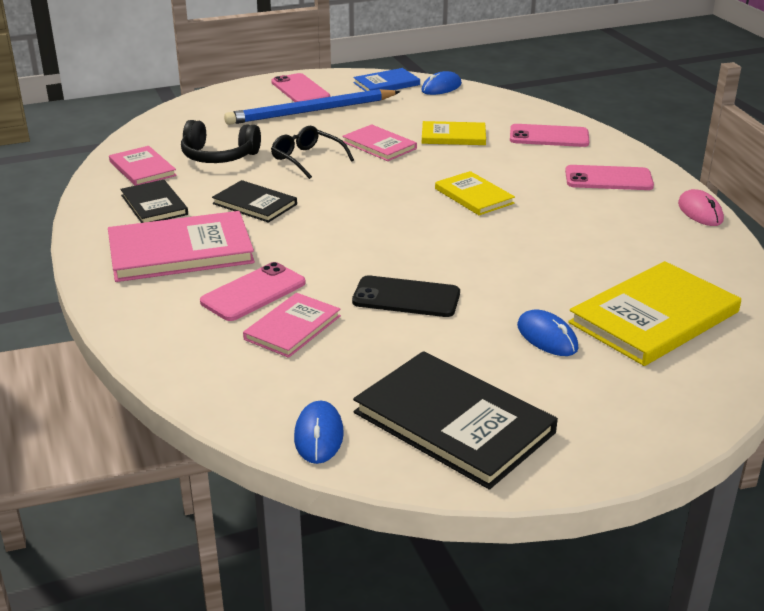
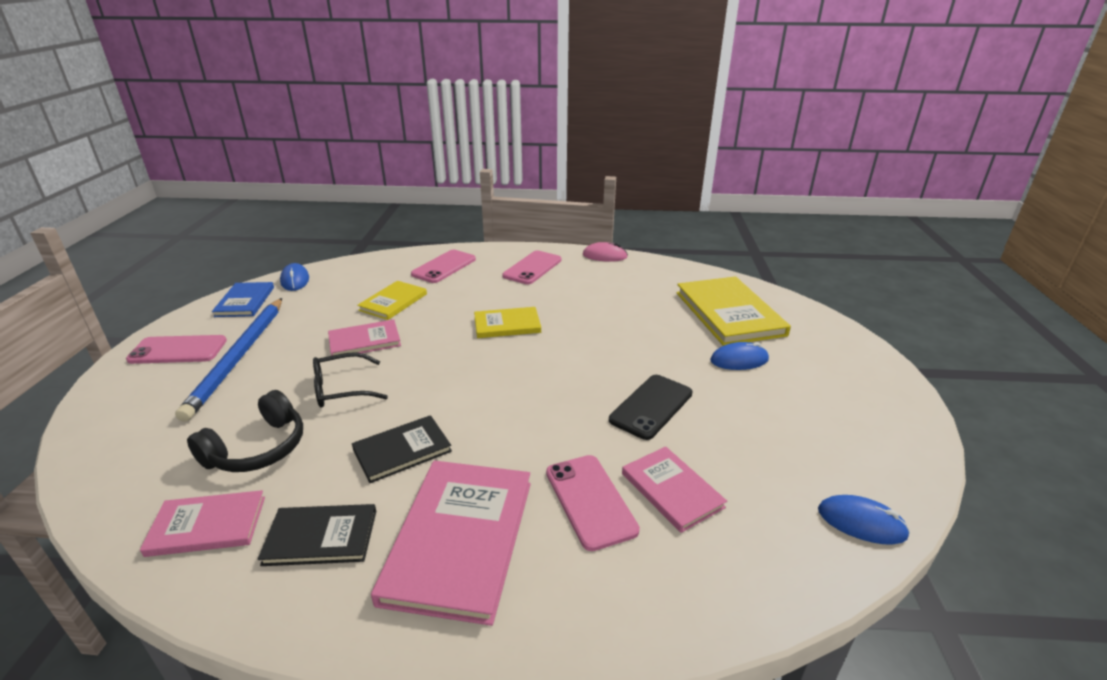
camera: 65 degrees left, 0 degrees up
black book [353,351,558,490] -> none

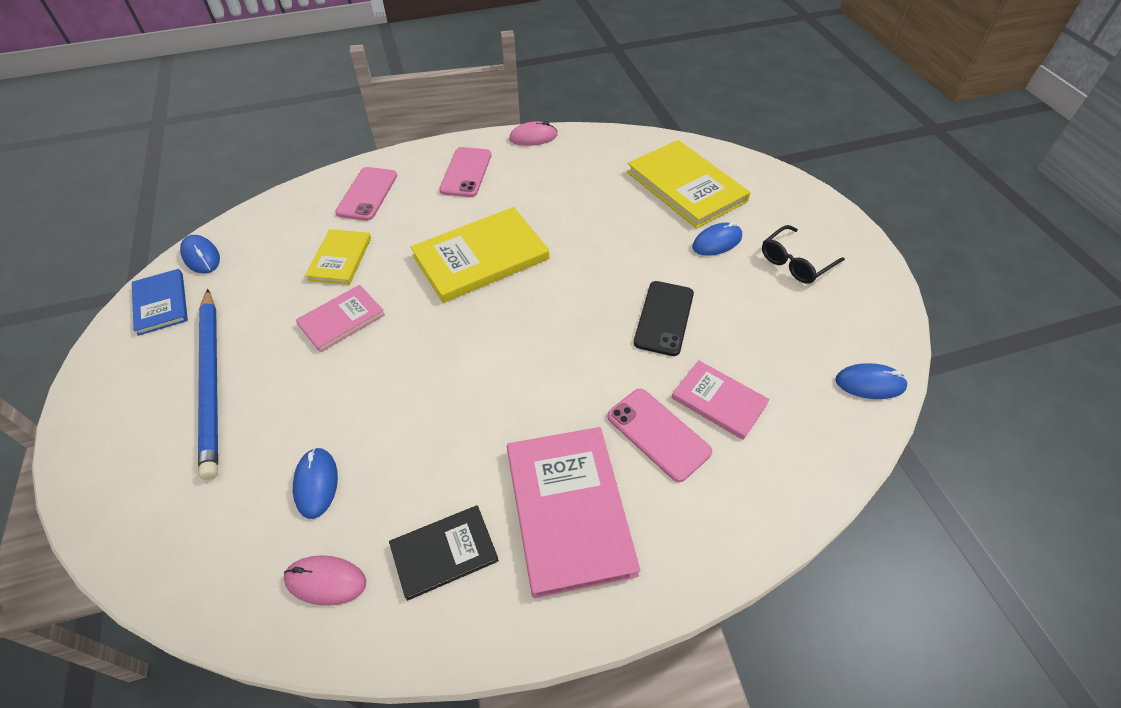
camera: 20 degrees left, 20 degrees up
pink phone [126,335,227,364] -> none
pink book [140,490,265,557] -> pink mouse [284,555,366,606]
black headphones [187,390,303,472] -> blue mouse [293,447,338,519]
black glasses [313,352,388,408] -> black glasses moved to [762,225,845,284]
black book [352,415,452,483] -> none
yellow book [474,307,541,338] -> yellow book [411,207,549,303], size x1.73

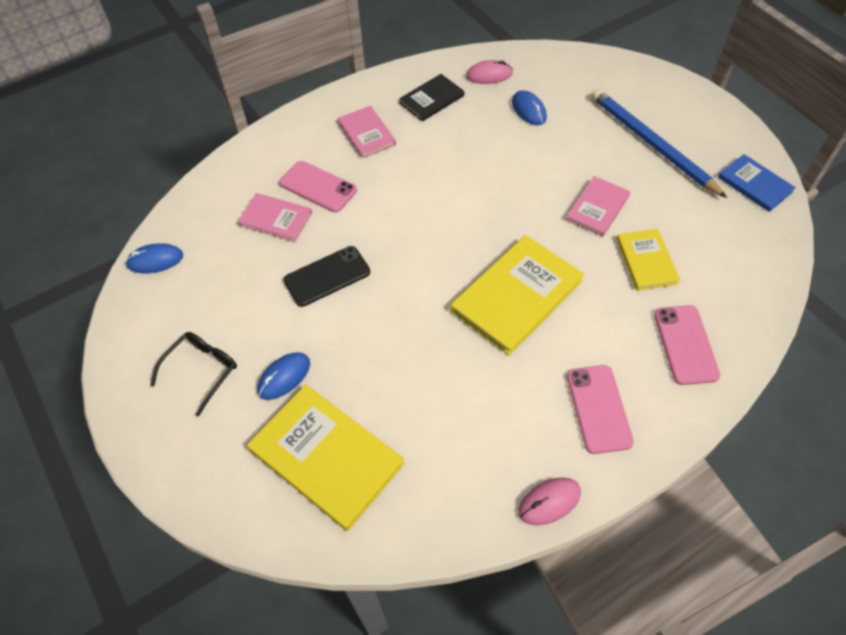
camera: 165 degrees right, 5 degrees up
blue mouse [180,235,220,274] -> none
pink book [507,427,640,598] -> pink book [338,106,396,158], size x0.58
black phone [634,281,694,356] -> black phone turned 60 degrees clockwise [283,246,370,307]

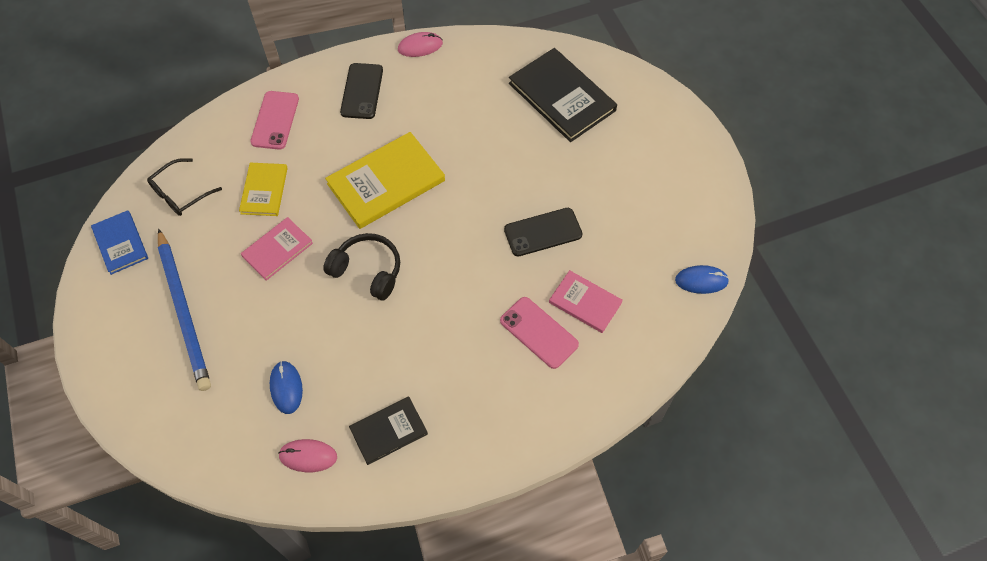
camera: 170 degrees left, 5 degrees up
black glasses [150,332,237,417] -> black glasses moved to [147,158,222,216]
yellow book [247,385,405,531] -> black book [509,48,617,142]
blue mouse [257,352,310,400] -> none
pink book [338,106,396,158] -> none
pink phone [567,365,634,454] -> black phone [340,63,383,119]
none -> black headphones [323,233,400,301]

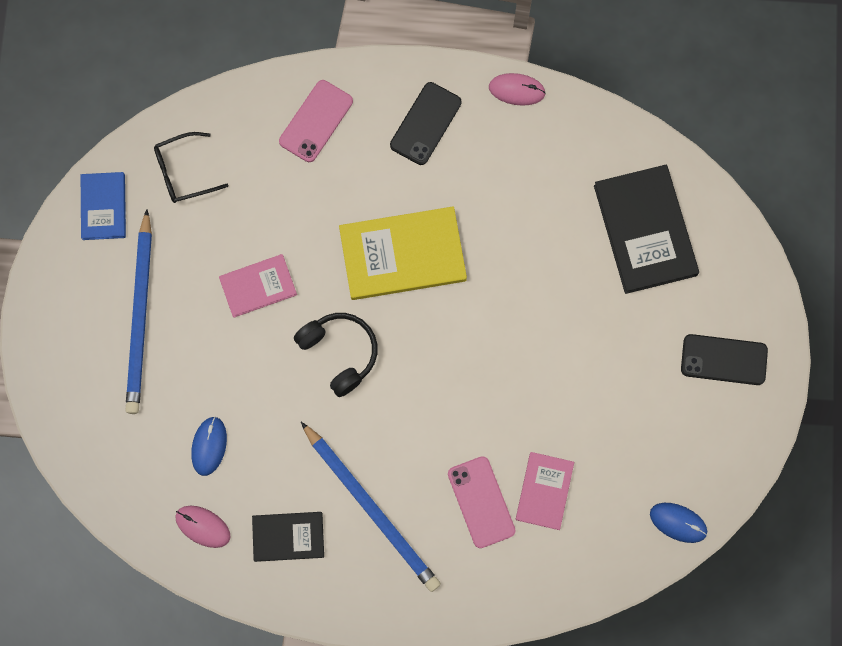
camera: 25 degrees right, 15 degrees up
yellow book [239,163,288,216] -> none
black phone [504,208,582,256] -> black phone moved to [681,334,768,385]
pink book [549,270,623,333] -> pink book turned 45 degrees clockwise [516,452,574,530]
none -> blue pencil [301,422,441,592]

